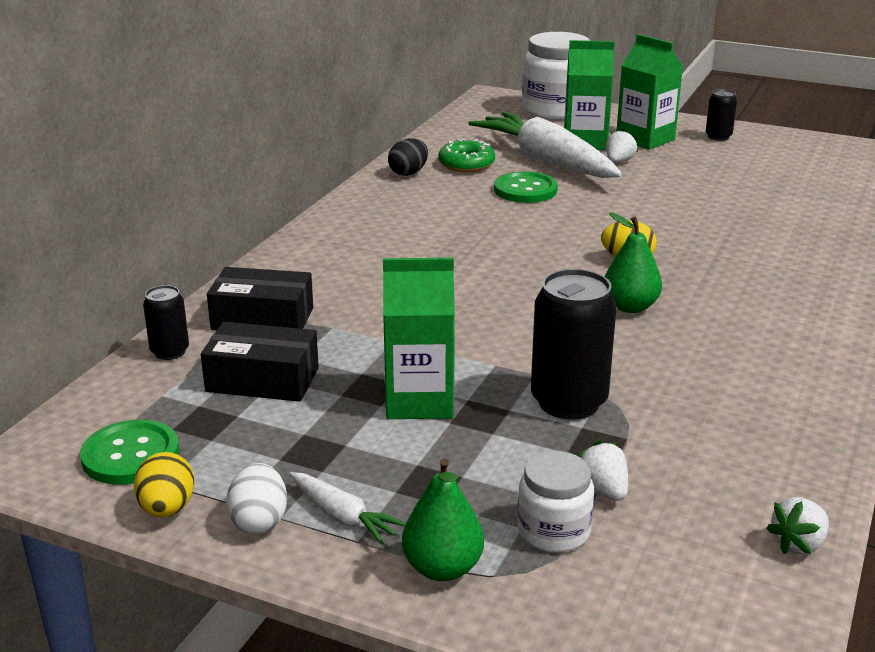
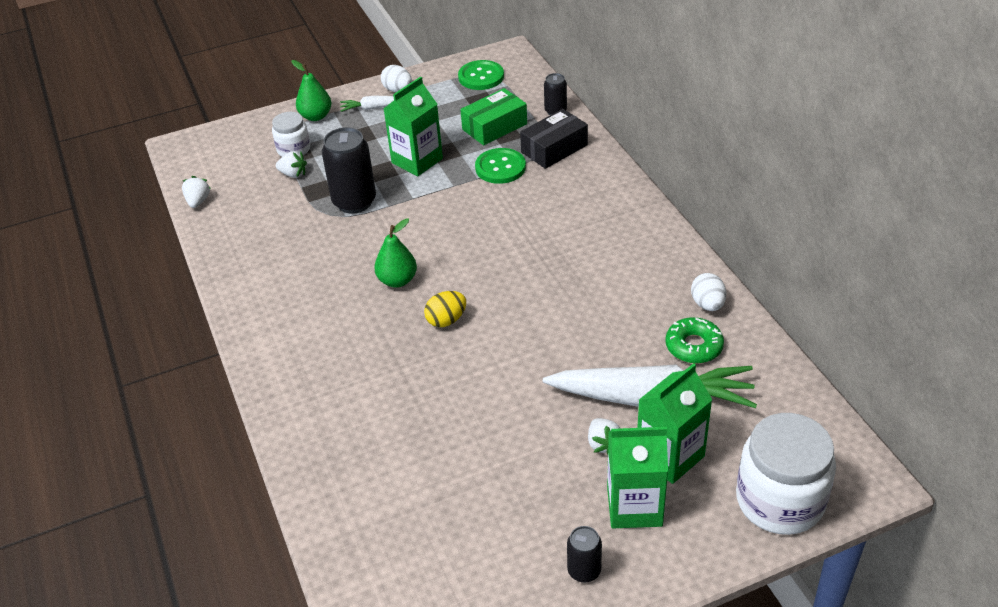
camera: 135 degrees right, 15 degrees up
yellow egg [134,452,195,517] -> none
black box [201,322,319,402] -> green box [460,88,527,146]
black egg [388,138,428,176] -> white egg [691,273,727,311]
green button [494,171,558,203] -> green button moved to [475,148,526,184]

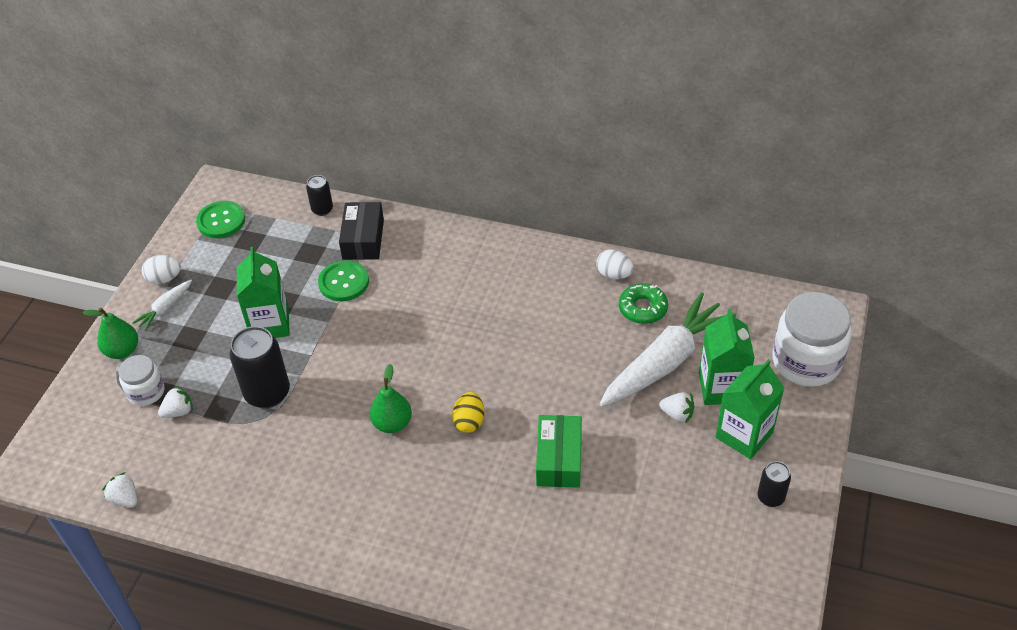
camera: 50 degrees left, 5 degrees up
green box [460,88,527,146] -> green box moved to [536,415,582,488]

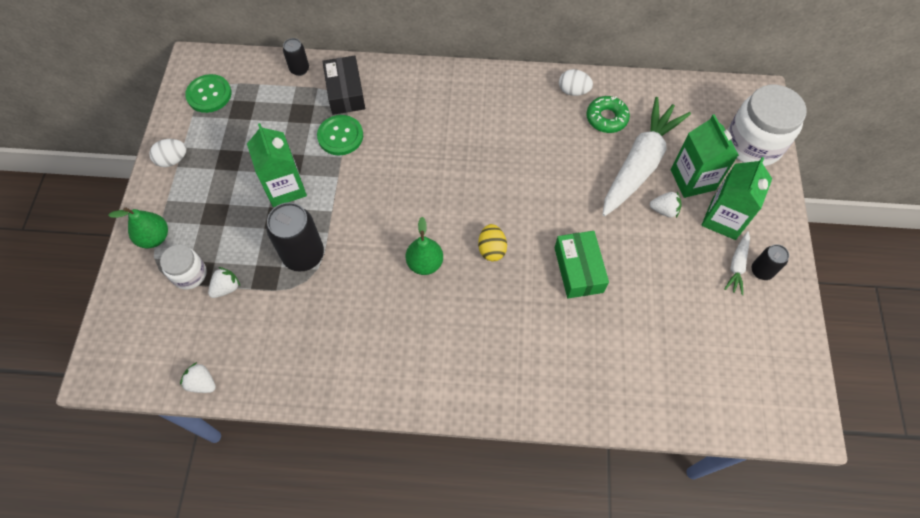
camera: 15 degrees left, 15 degrees up
white carrot [132,280,192,331] -> white carrot moved to [724,231,750,295]

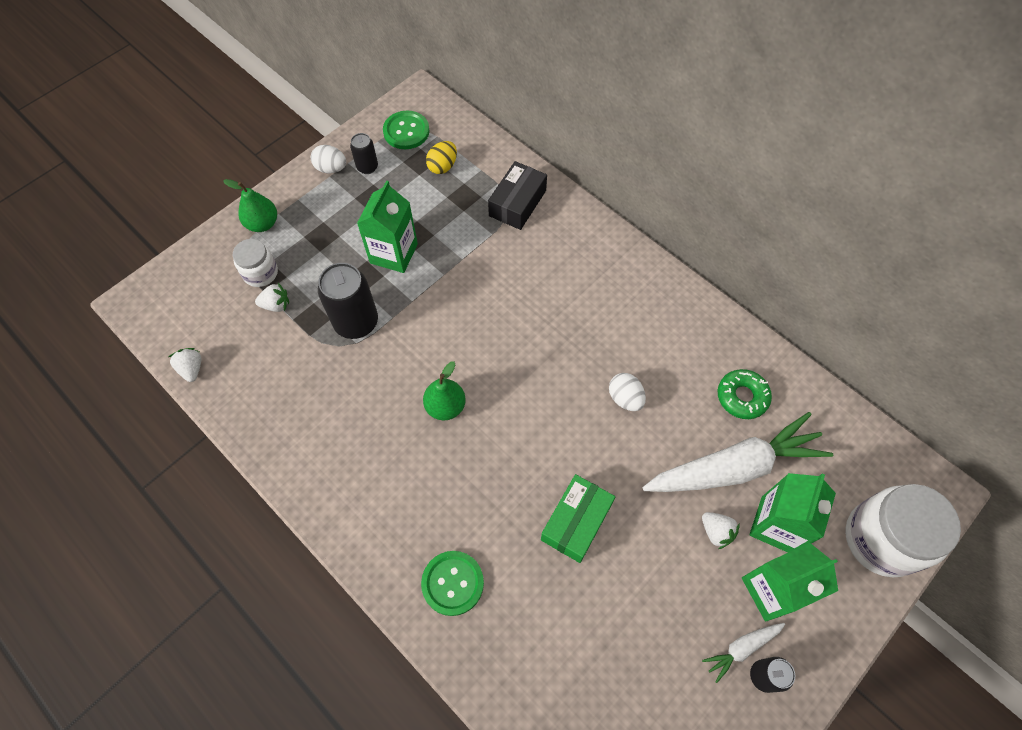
camera: 40 degrees right, 0 degrees up
black can [283,38,309,76] -> black can moved to [350,133,378,174]
green button [317,115,363,156] -> green button moved to [421,551,484,616]
yellow egg [478,224,507,261] -> yellow egg moved to [426,141,457,174]
white egg [559,69,593,96] -> white egg moved to [609,373,646,411]

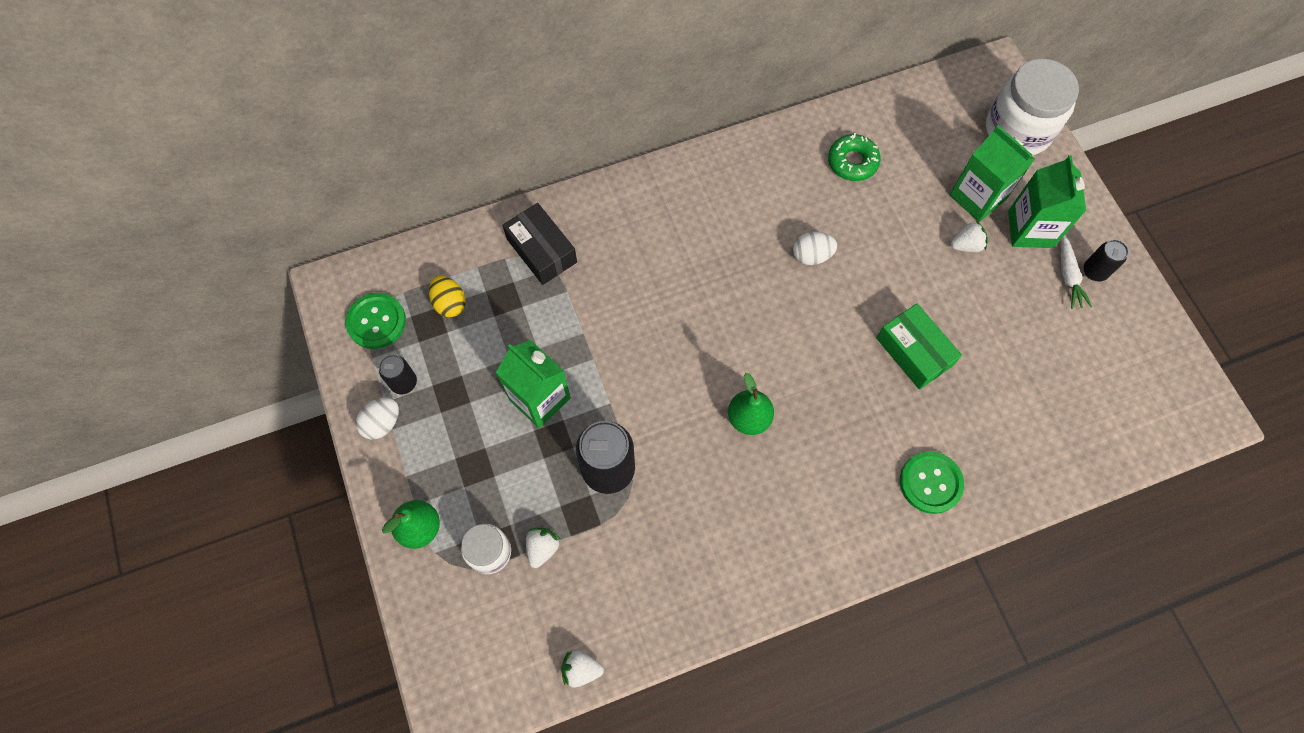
camera: 65 degrees left, 5 degrees up
white carrot [643,412,833,492] -> none

